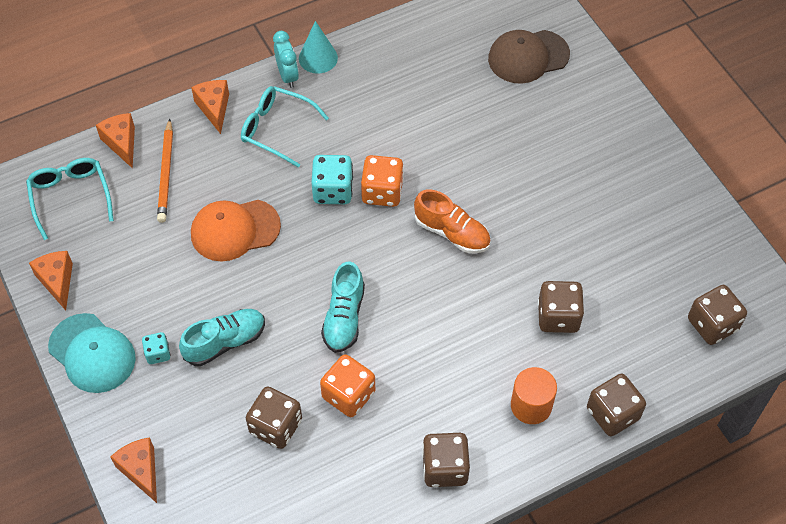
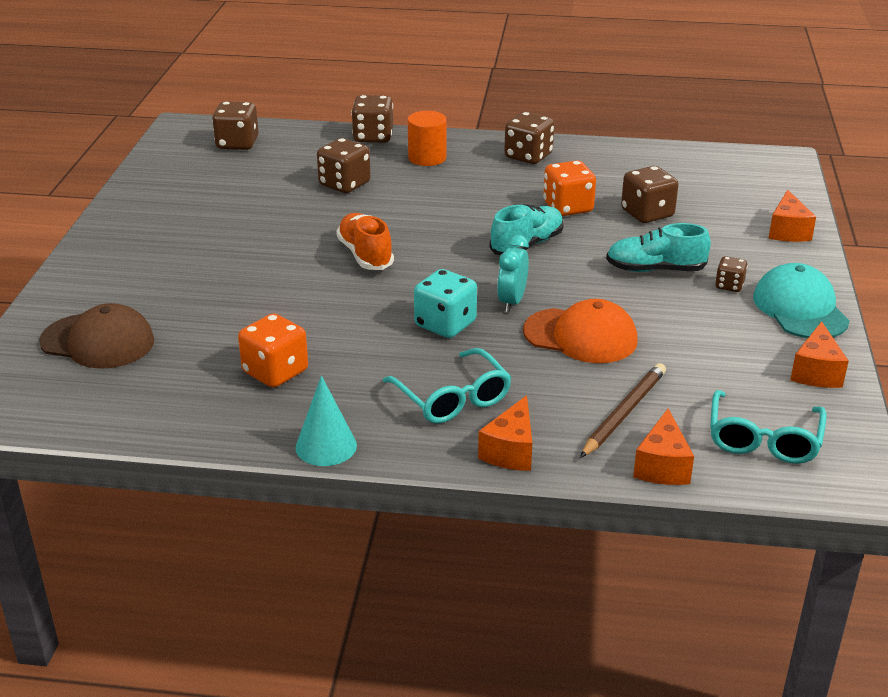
camera: 145 degrees left, 25 degrees down
turquoise dice [142,332,170,364] -> brown dice [715,256,748,292]
orange pencil [157,119,173,223] -> brown pencil [580,363,666,458]
turquoise clock [273,31,299,88] -> turquoise clock moved to [497,235,529,312]
orange dice [361,155,404,207] -> orange dice moved to [238,313,308,388]

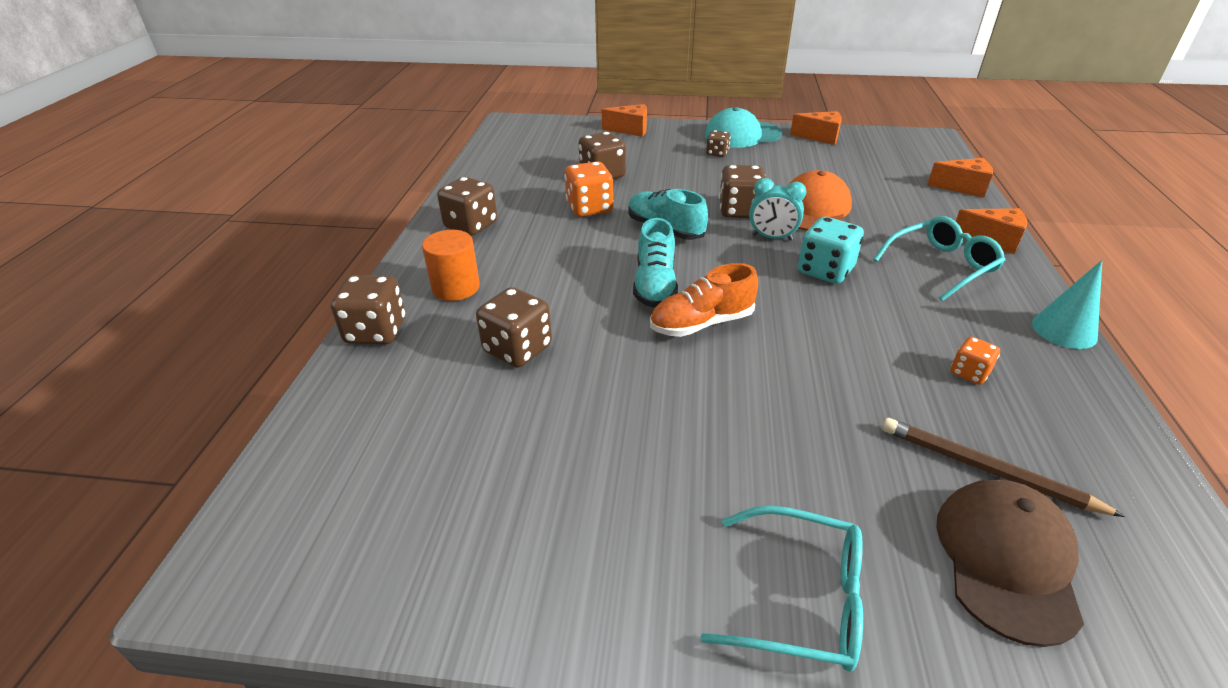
camera: 90 degrees left, 5 degrees up
brown dice [212,101,259,150] -> brown dice moved to [719,165,766,218]
orange dice [238,313,308,388] -> orange dice [951,337,1000,385], size x0.57
brown pencil [580,363,666,458] -> brown pencil moved to [882,418,1125,517]
turquoise shoe [606,223,711,272] -> turquoise shoe moved to [633,218,678,308]
turquoise glasses [710,390,827,464] -> turquoise glasses moved to [700,506,863,672]

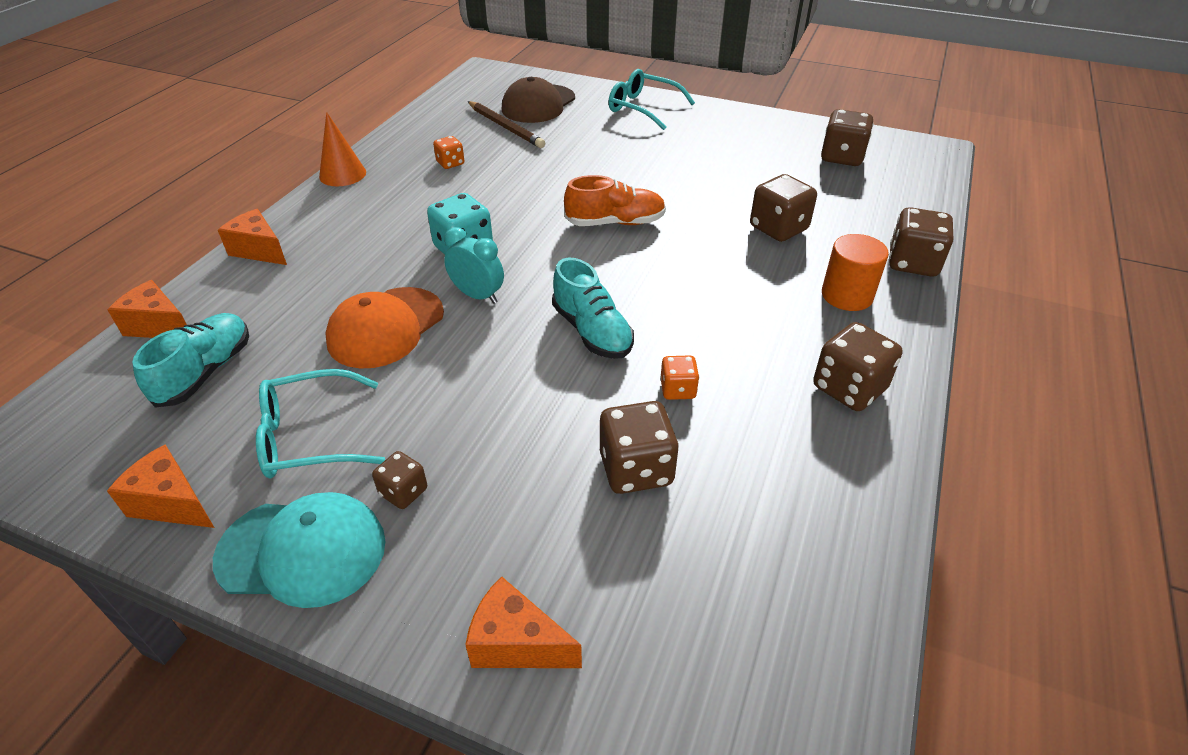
camera: 165 degrees left, 5 degrees up
orange dice [564,161,614,217] -> orange dice [660,355,699,400], size x0.57
turquoise shoe [633,218,678,308] -> turquoise shoe moved to [132,313,249,408]
brown dice [719,165,766,218] -> brown dice moved to [821,109,874,166]
turquoise glasses [873,216,1005,301] -> turquoise glasses moved to [256,369,385,478]
turquoise cone [1032,260,1102,349] -> orange cone [319,112,366,186]

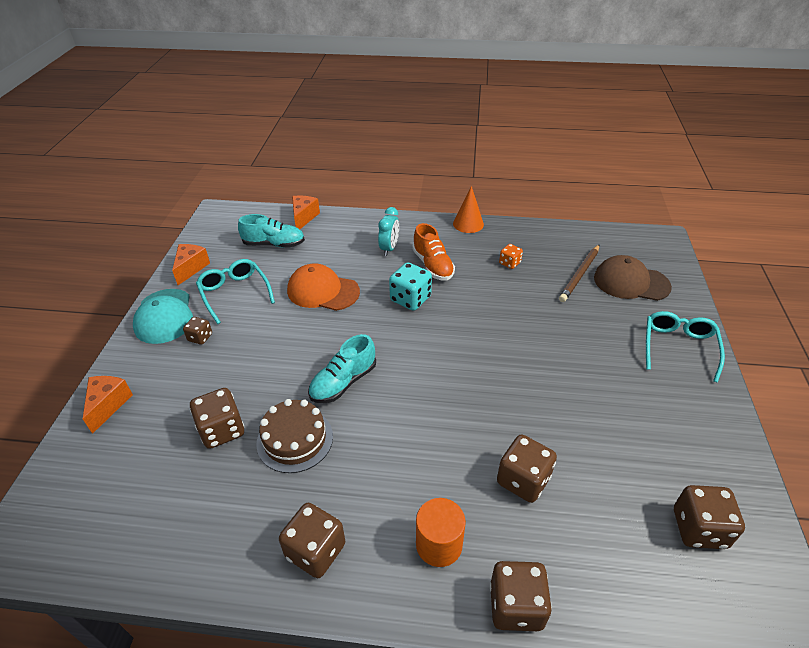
camera: 75 degrees right, 0 degrees up
orange cheese [218,209,287,265] -> none
turquoise clock [444,227,504,304] -> turquoise clock moved to [378,207,399,256]
orange shoe [564,175,666,226] -> orange shoe moved to [412,223,455,281]
orange dice [660,355,699,400] -> brown cake [256,399,333,473]

